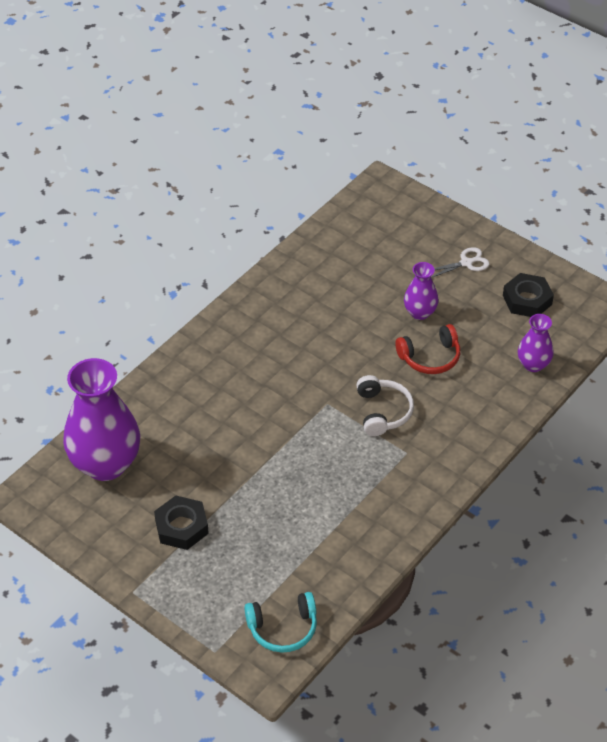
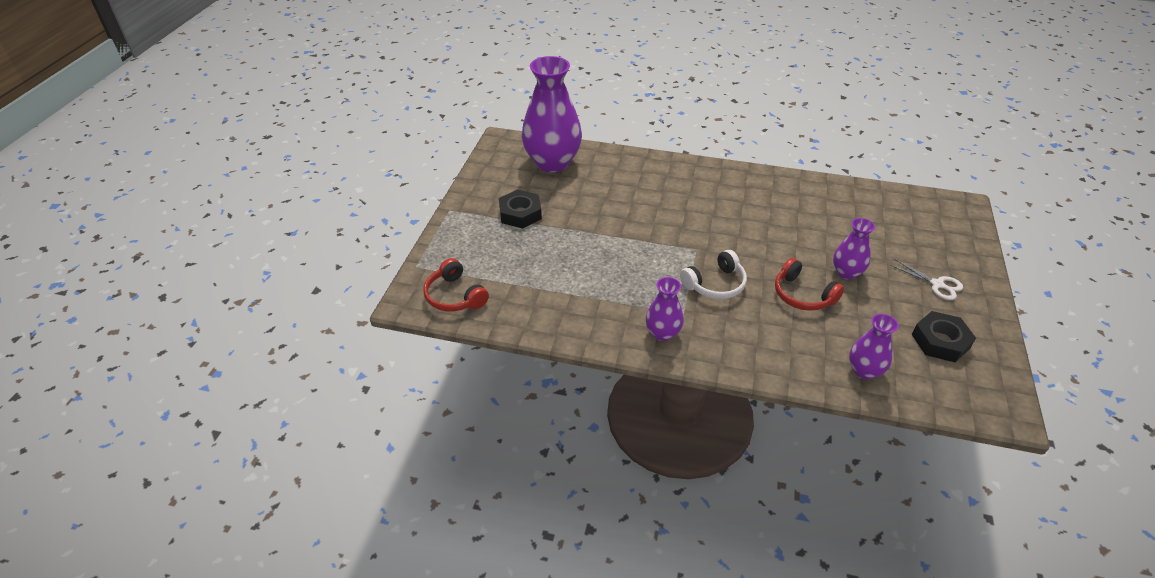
camera: 65 degrees right, 5 degrees down
turquoise headphones [244,592,317,653] -> red headphones [423,258,489,311]
none -> purple vase [646,277,684,341]

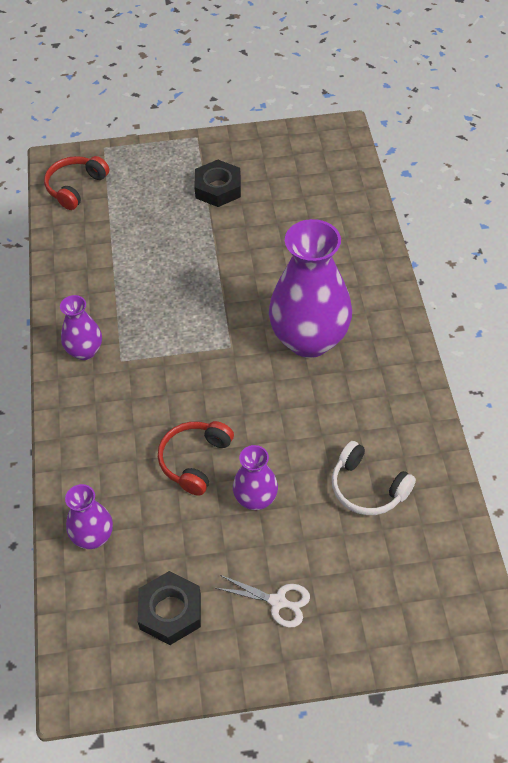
camera: 70 degrees right, 10 degrees up
purple vase [522,56,582,172] -> purple vase moved to [269,219,352,358]
white headphones [680,250,747,299] -> white headphones moved to [332,441,416,515]
white scissors [890,259,963,300] -> white scissors turned 90 degrees counterclockwise [216,575,310,628]

